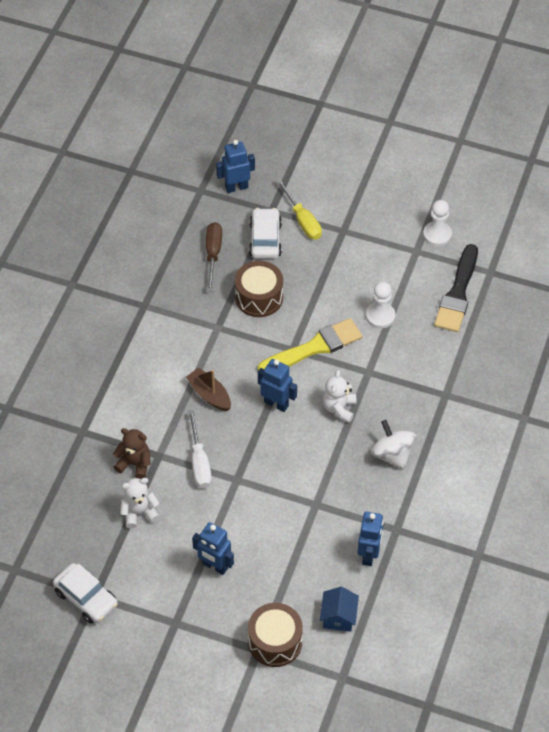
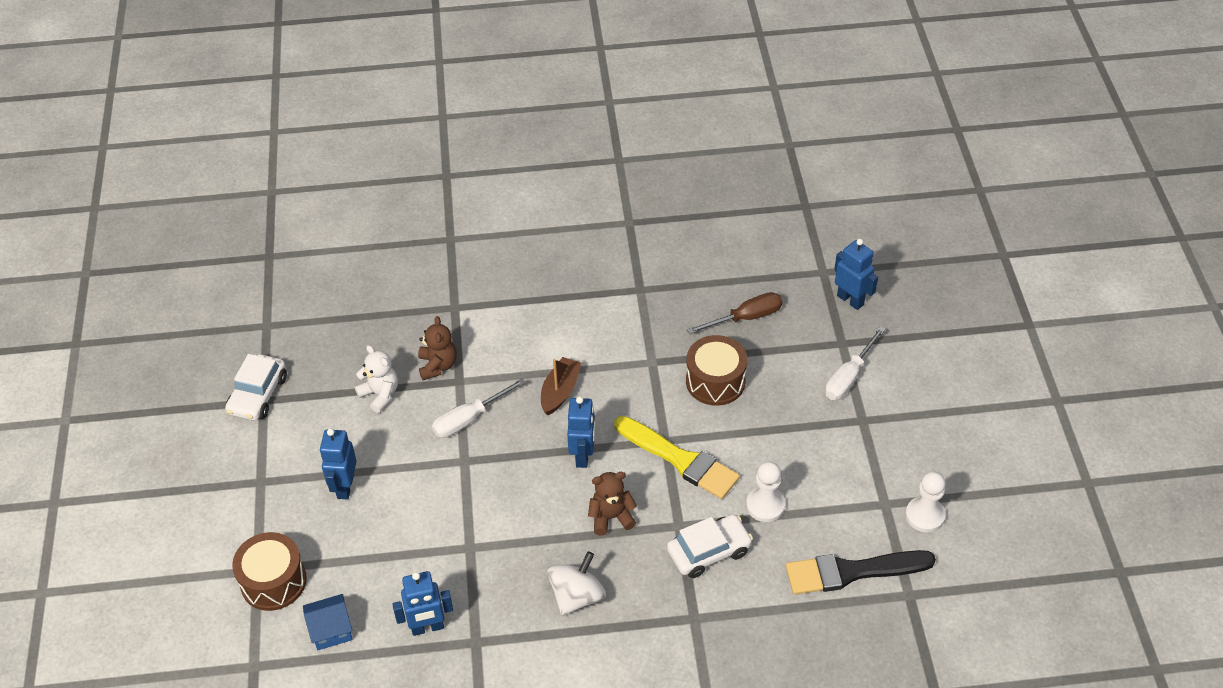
camera: 65 degrees right, 5 degrees down
white car [249,208,282,258] -> white car moved to [667,514,753,578]
yellow screwdriver [276,179,322,240] -> white screwdriver [825,327,885,400]
white teddy bear [323,370,357,423] -> brown teddy bear [588,472,637,536]

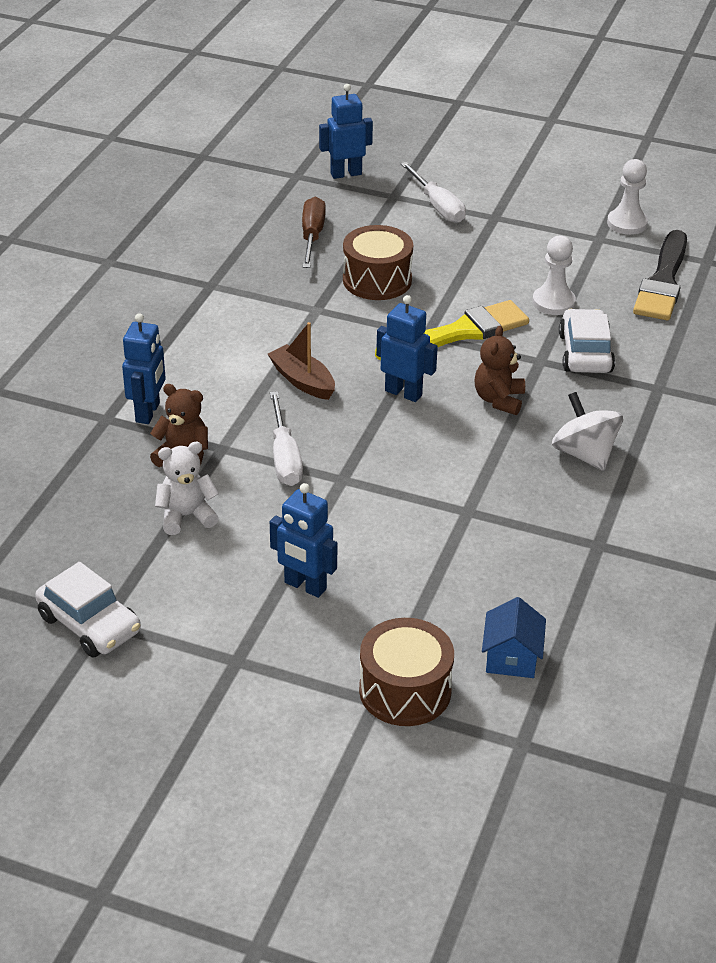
camera: 65 degrees left, 10 degrees down
blue robot [392,571,453,636] -> blue robot moved to [122,313,166,424]

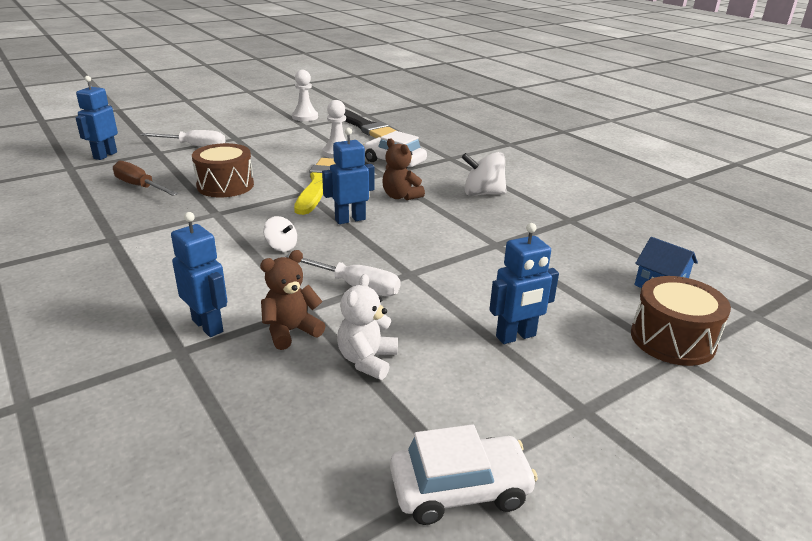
camera: 55 degrees left, 10 degrees down
brown boat [268,322,335,400] -> white spinning top [263,216,297,252]

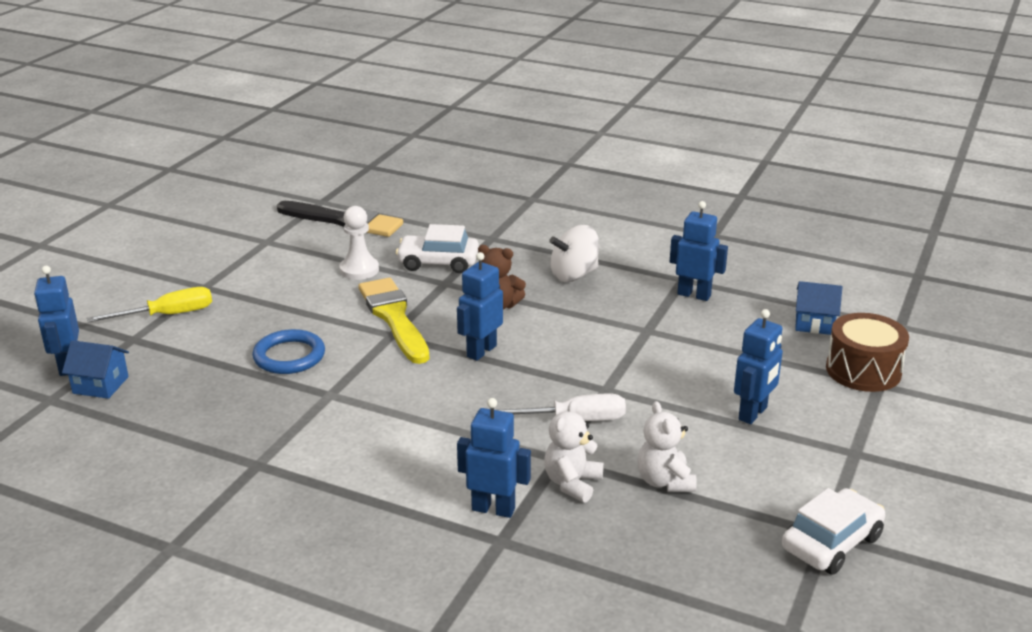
camera: 30 degrees left, 0 degrees up
brown screwdriver [113,161,178,196] -> none
white screwdriver [141,130,225,147] -> yellow screwdriver [87,287,212,323]
brown drum [192,143,254,197] -> blue ring [252,329,325,374]
brown teddy bear [260,250,325,350] -> white teddy bear [544,400,604,503]
white spinning top [263,216,297,252] -> none
white pawn [292,70,318,121] -> none
none -> blue house [62,340,129,399]
none -> blue robot [670,201,728,301]

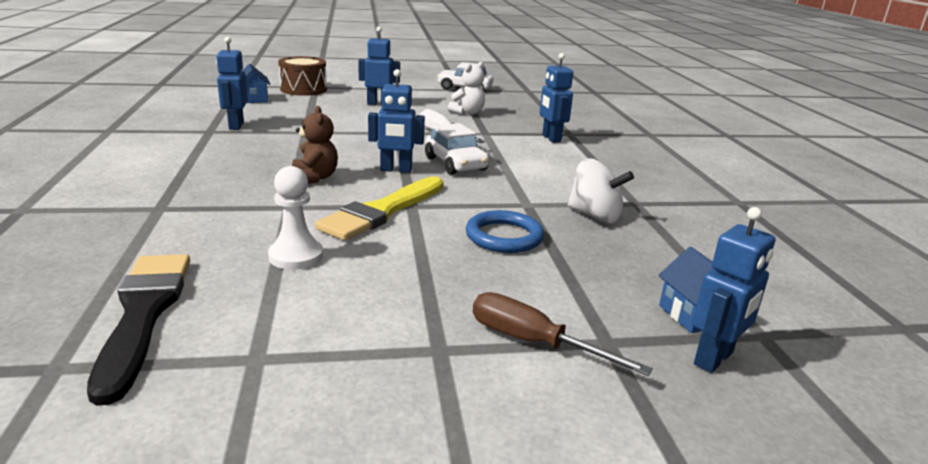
camera: 125 degrees left, 5 degrees down
yellow screwdriver [87,287,212,323] -> brown screwdriver [473,292,653,376]
white car [396,224,479,273] -> white car moved to [425,123,489,175]
white teddy bear [544,400,604,503] -> none
white spinning top [549,225,599,282] -> white spinning top moved to [568,158,634,223]

